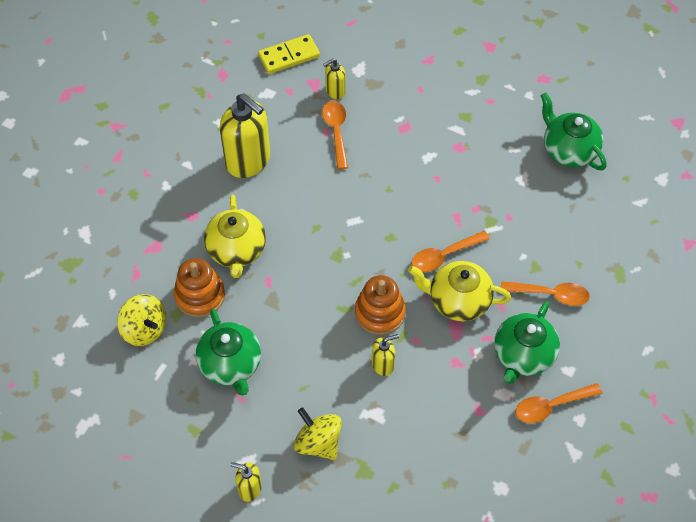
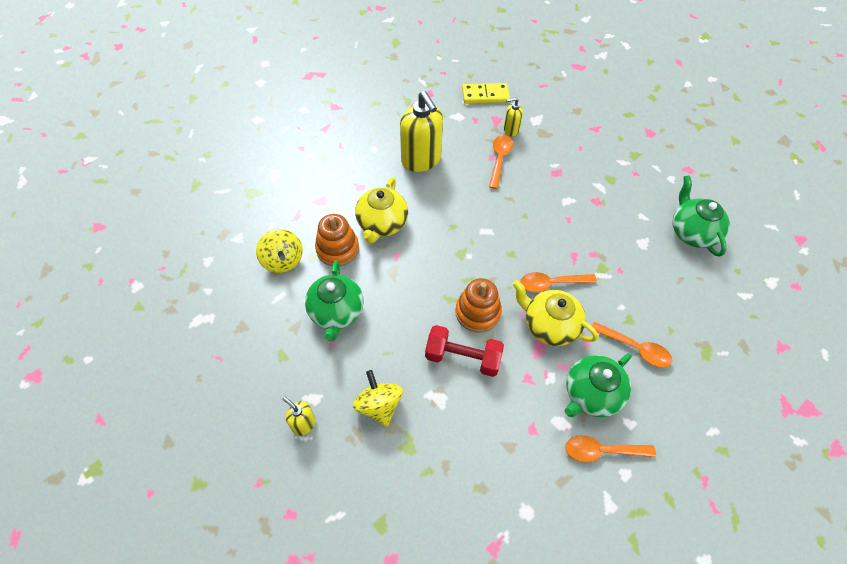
camera: 20 degrees right, 0 degrees up
yellow soap dispenser [372,334,399,376] -> red dumbbell [425,325,504,377]

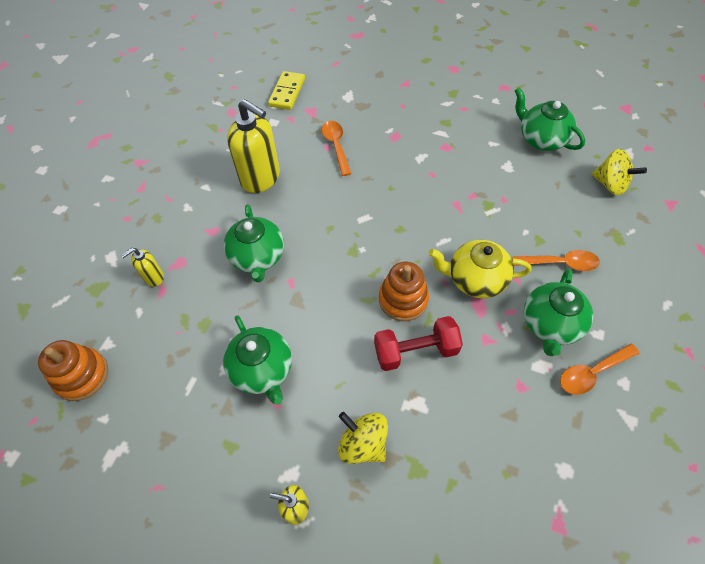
camera: 25 degrees left, 0 degrees up
yellow spinning top [256,229,302,273] -> yellow spinning top moved to [592,149,647,196]
orange stacking toy [315,214,359,266] -> orange stacking toy moved to [38,340,108,401]
yellow teapot [355,177,408,244] -> green teapot [223,204,284,283]
yellow domino [462,83,510,103] -> yellow domino turned 45 degrees counterclockwise [268,71,305,110]
yellow soap dispenser [504,97,523,136] -> yellow soap dispenser moved to [121,248,164,286]
orange spoon [520,272,597,292] -> none

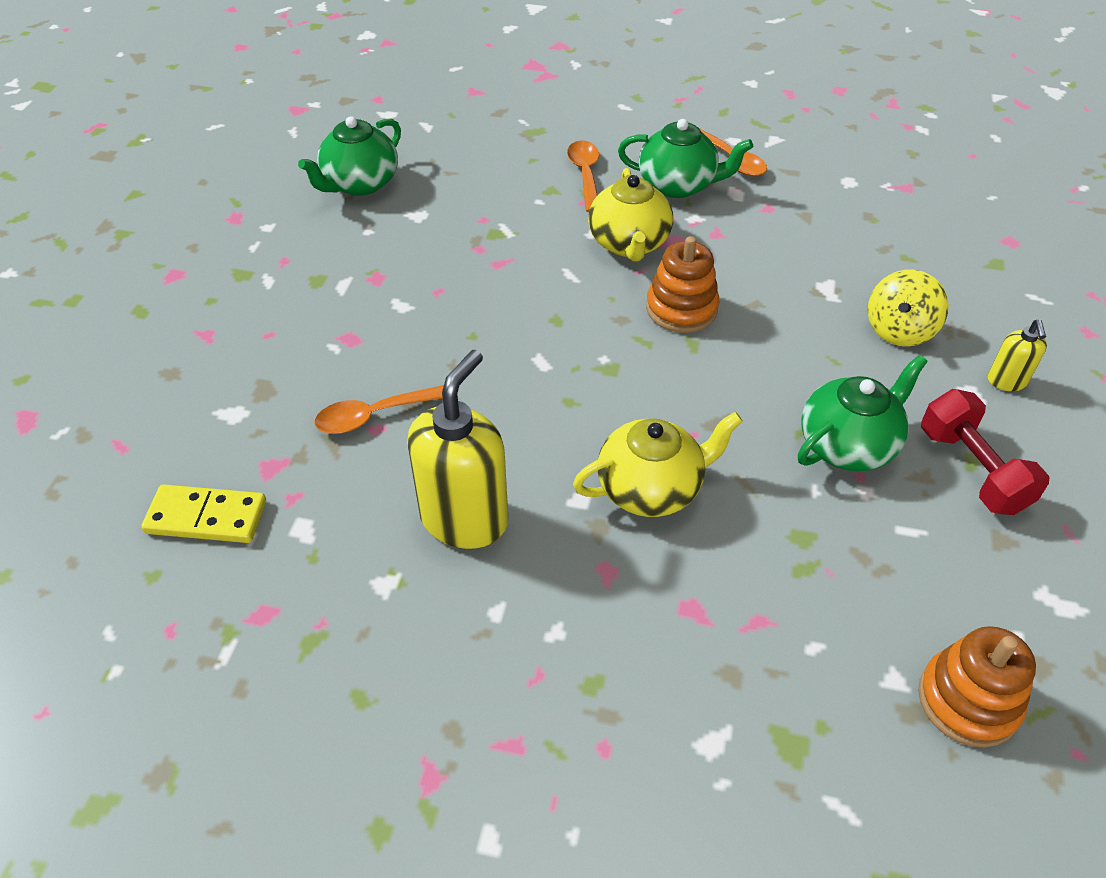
camera: 100 degrees left, 10 degrees down
yellow soap dispenser [121,248,164,286] -> none
green teapot [223,204,284,283] -> yellow teapot [573,412,743,517]
red dumbbell [374,316,463,371] -> red dumbbell moved to [921,389,1050,515]
yellow spinning top [592,149,647,196] -> none

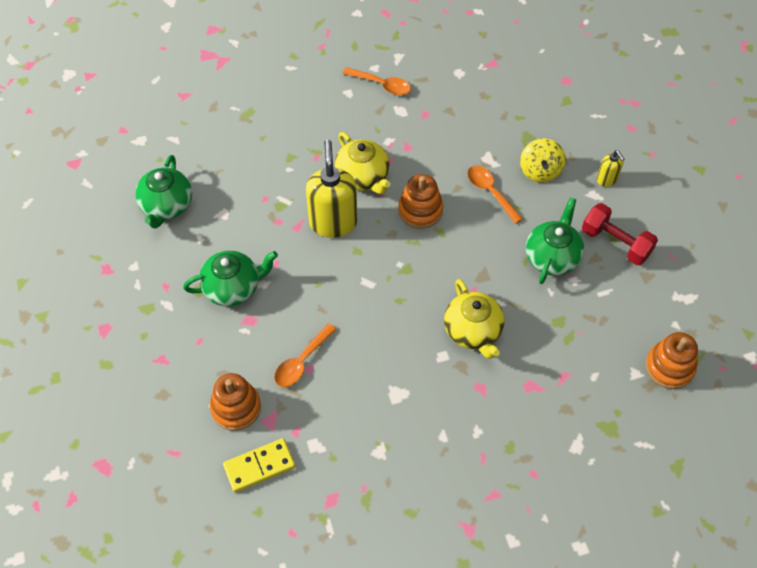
camera: 30 degrees left, 10 degrees up
yellow soap dispenser [407,350,508,549] -> yellow soap dispenser moved to [306,140,357,238]
orange spoon [567,141,599,212] -> orange spoon moved to [467,166,523,224]
yellow teapot [573,412,743,517] -> yellow teapot turned 120 degrees clockwise [444,279,505,359]
green teapot [618,119,753,198] -> green teapot moved to [183,251,278,306]
none -> orange stacking toy [210,373,261,431]

